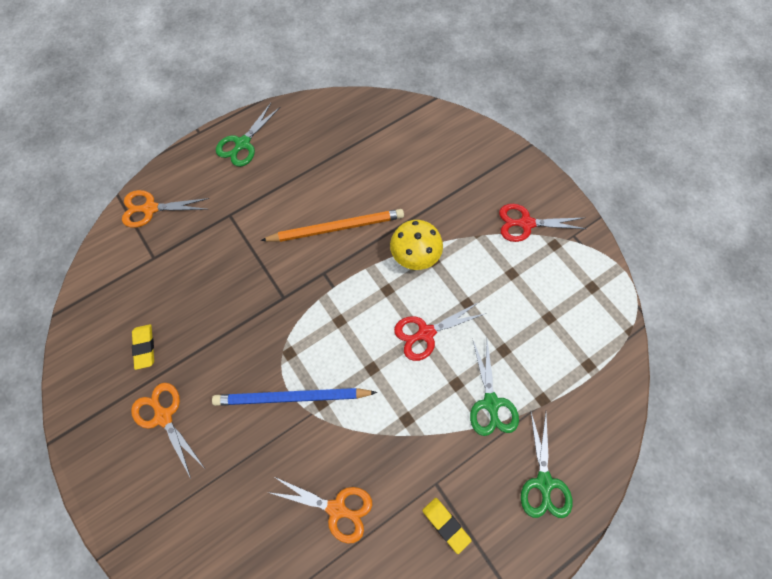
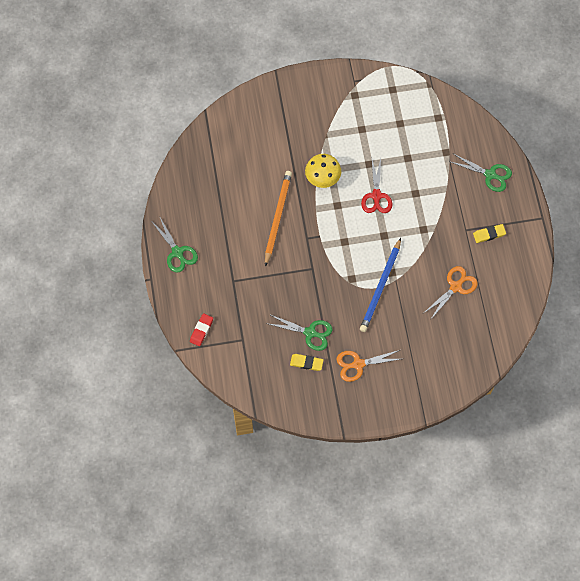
camera: 65 degrees left, 0 degrees up
orange scissors [122,190,209,228] -> red eraser [190,313,213,346]
green scissors [470,341,519,436] -> green scissors moved to [269,314,333,351]
red scissors [499,204,586,242] -> none

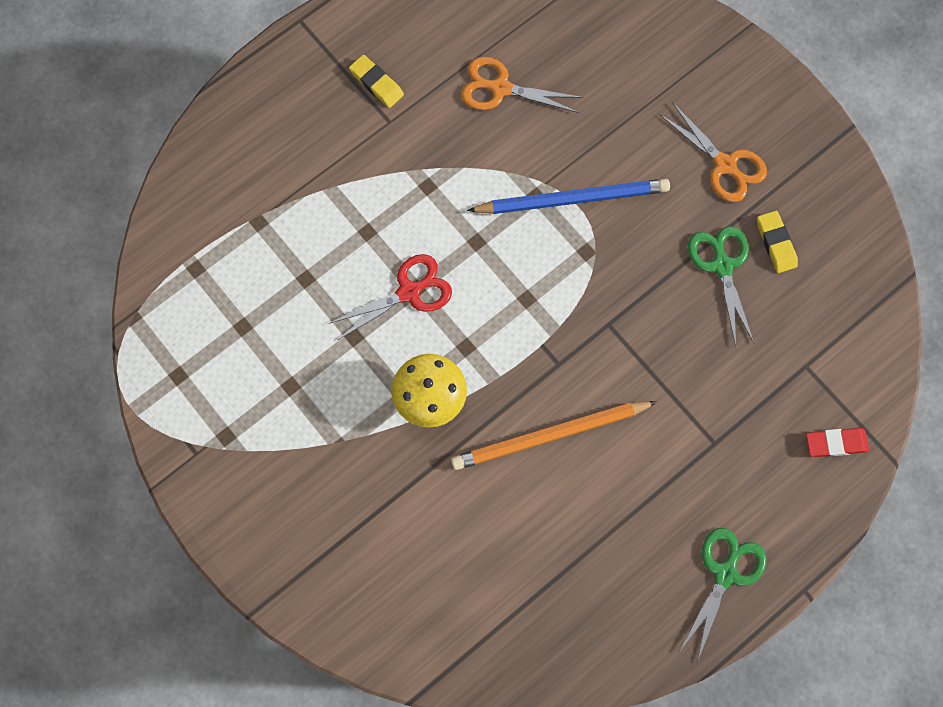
camera: 120 degrees left, 5 degrees up
green scissors [449,154,512,192] -> none

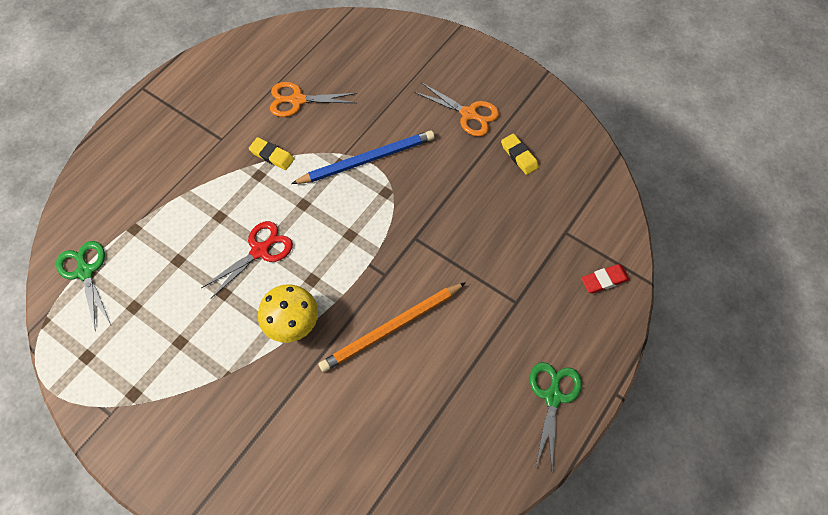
camera: 15 degrees left, 10 degrees down
yellow eraser [349,55,404,108] -> yellow eraser moved to [249,137,294,170]
green scissors [688,226,754,346] -> green scissors moved to [56,241,111,332]

